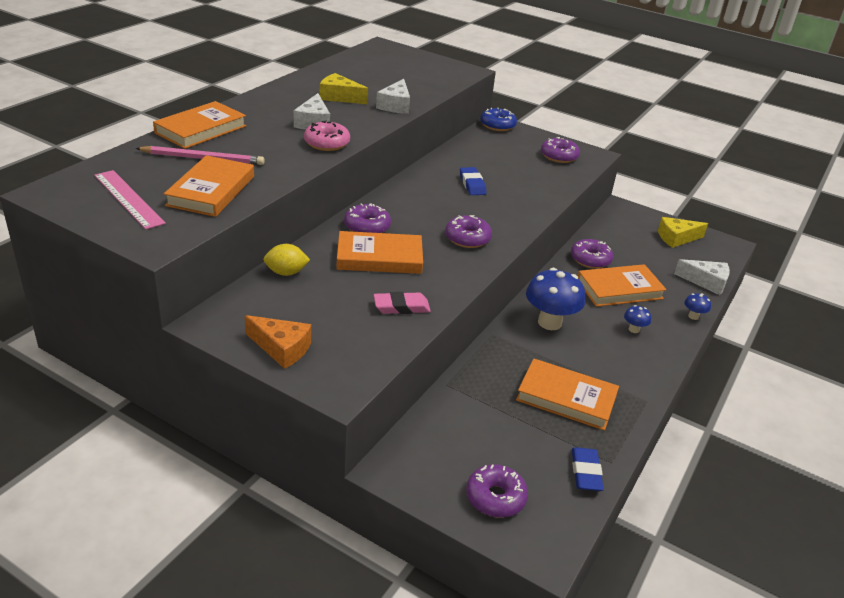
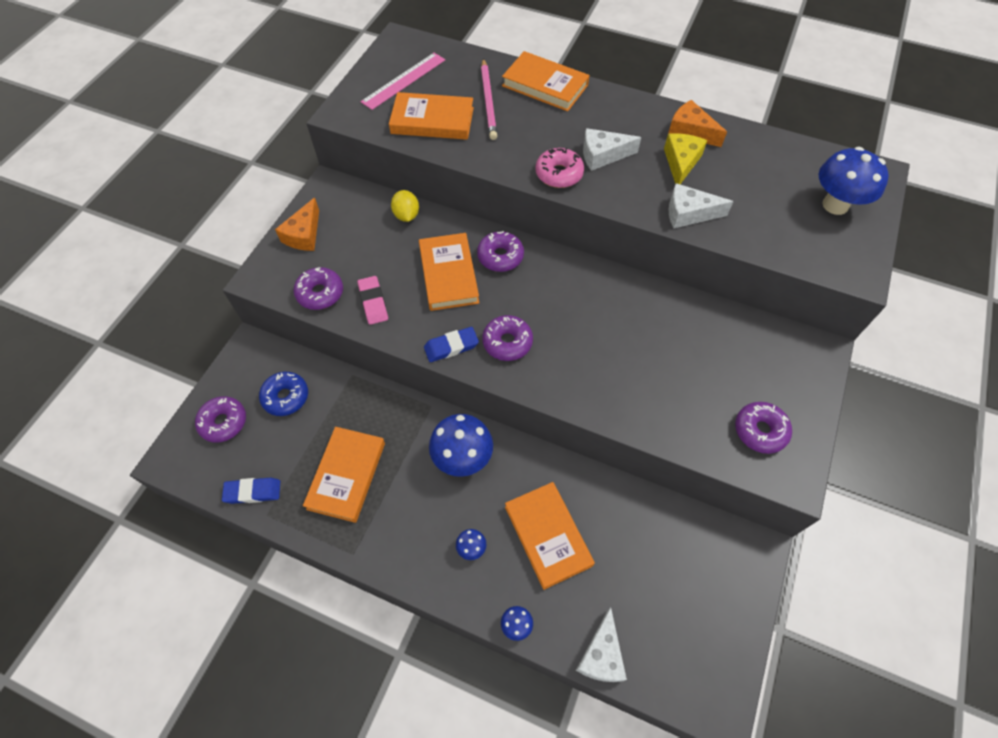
camera: 85 degrees right, 25 degrees up
blue eraser [460,167,486,195] -> blue eraser moved to [424,327,479,362]
blue donut [480,107,517,131] -> blue donut moved to [259,372,308,416]
purple donut [571,239,613,269] -> purple donut moved to [294,267,343,310]
yellow cheese [658,217,708,248] -> none
none -> orange cheese [668,100,727,147]
none -> blue mushroom [819,147,889,215]

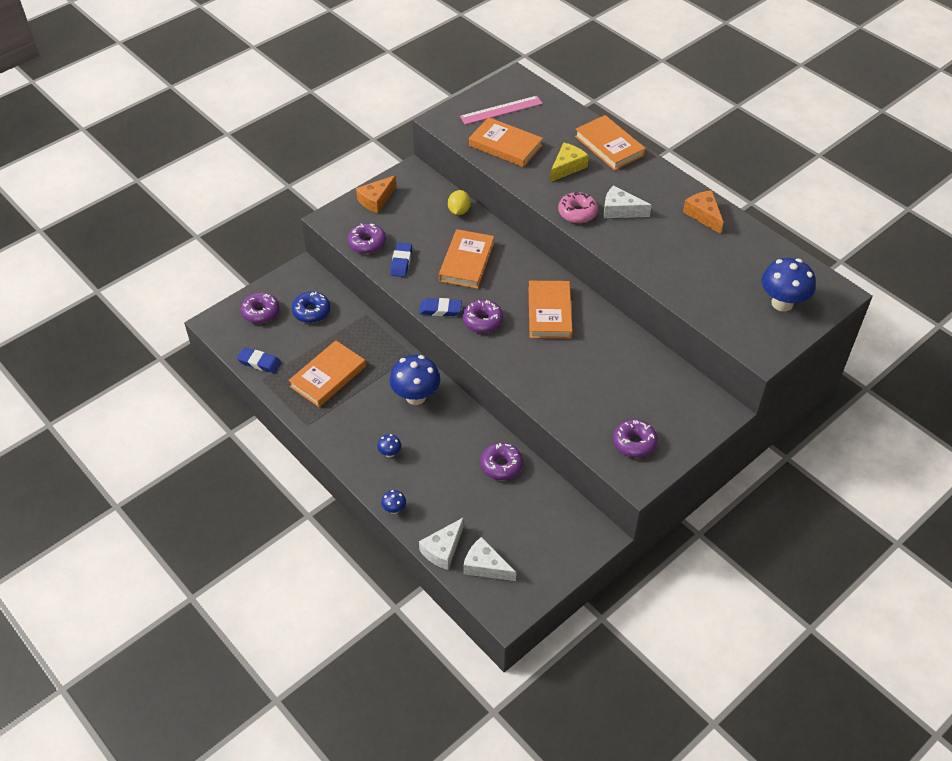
camera: 25 degrees right, 10 degrees down
pink eraser [357,276,388,325] -> blue eraser [390,242,412,277]
purple donut [477,231,524,272] -> purple donut moved to [480,443,523,480]
pink pencil [481,59,497,140] -> none
orange book [505,482,595,590] -> orange book moved to [529,281,573,339]
yellow cheese [664,133,708,184] -> yellow cheese moved to [550,142,589,182]
white cheese [669,183,734,229] -> white cheese moved to [463,537,516,581]

